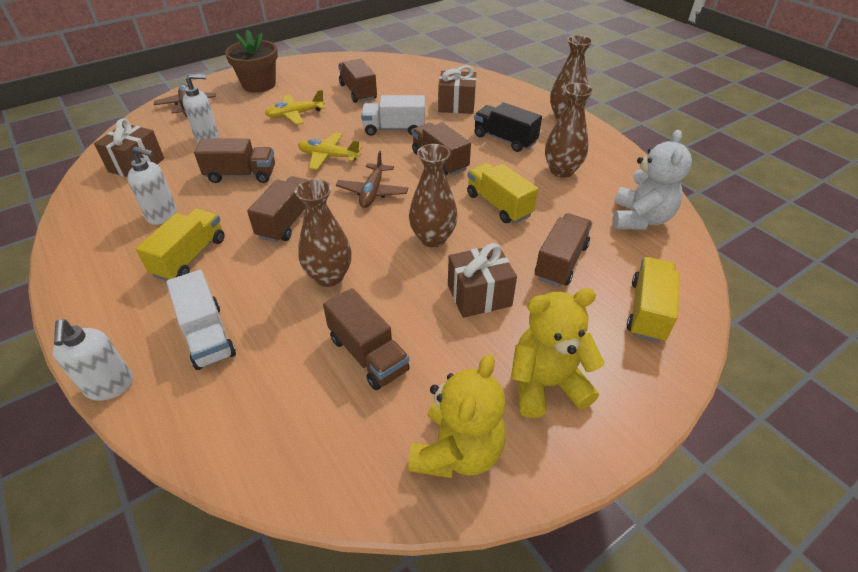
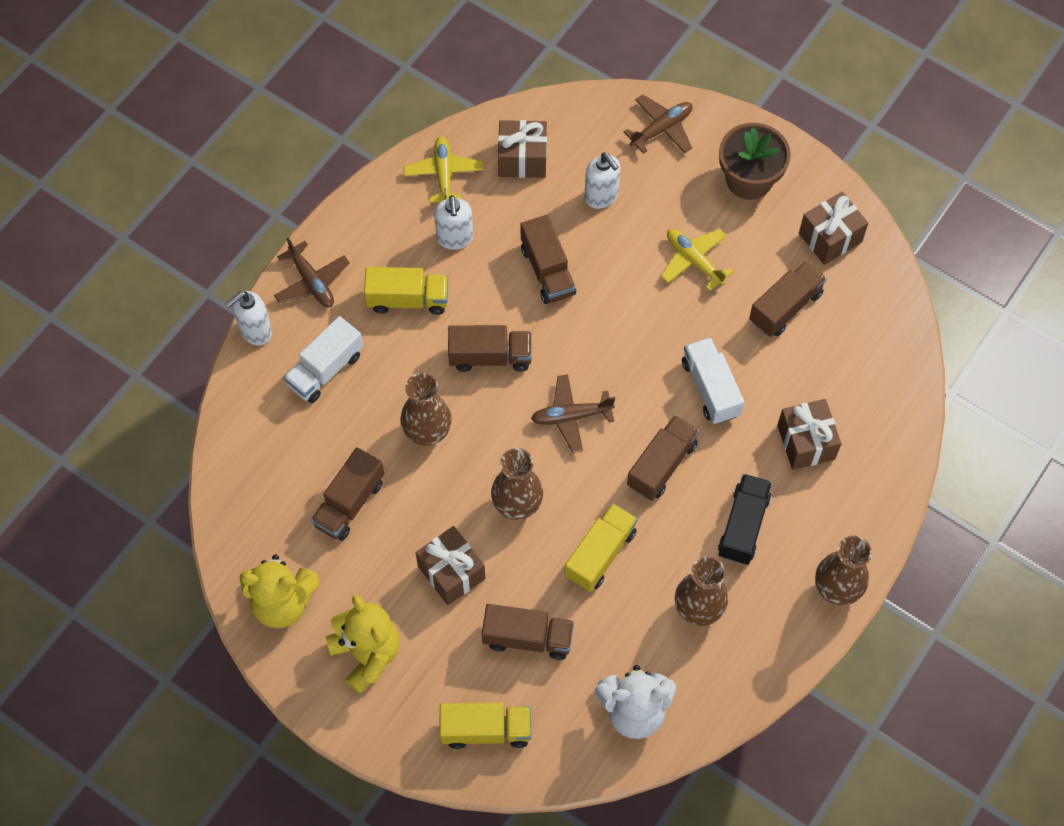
camera: 70 degrees right, 20 degrees up
yellow plane [298,133,362,170] -> yellow plane moved to [403,136,484,203]
none -> brown plane [274,238,350,307]
none -> brown gift [799,192,868,265]

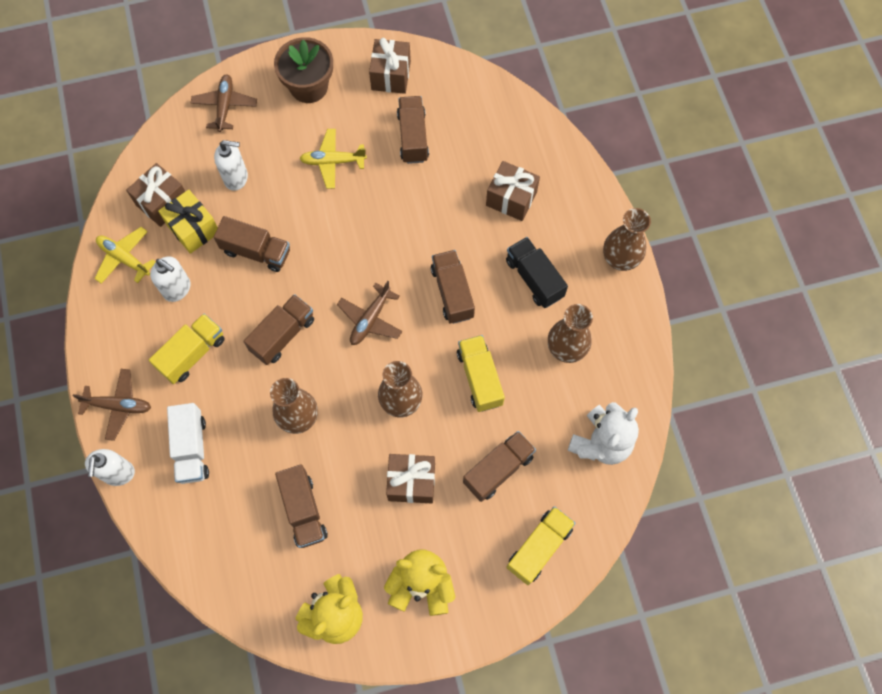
camera: 50 degrees left, 5 degrees up
white truck [682,337,744,424] -> none
none -> yellow gift [158,190,218,254]

